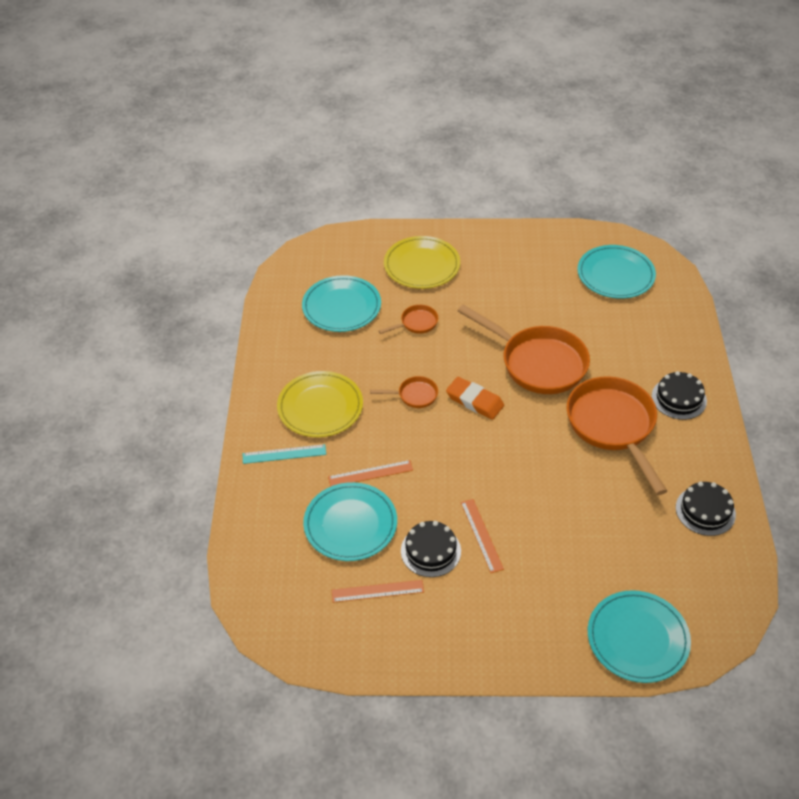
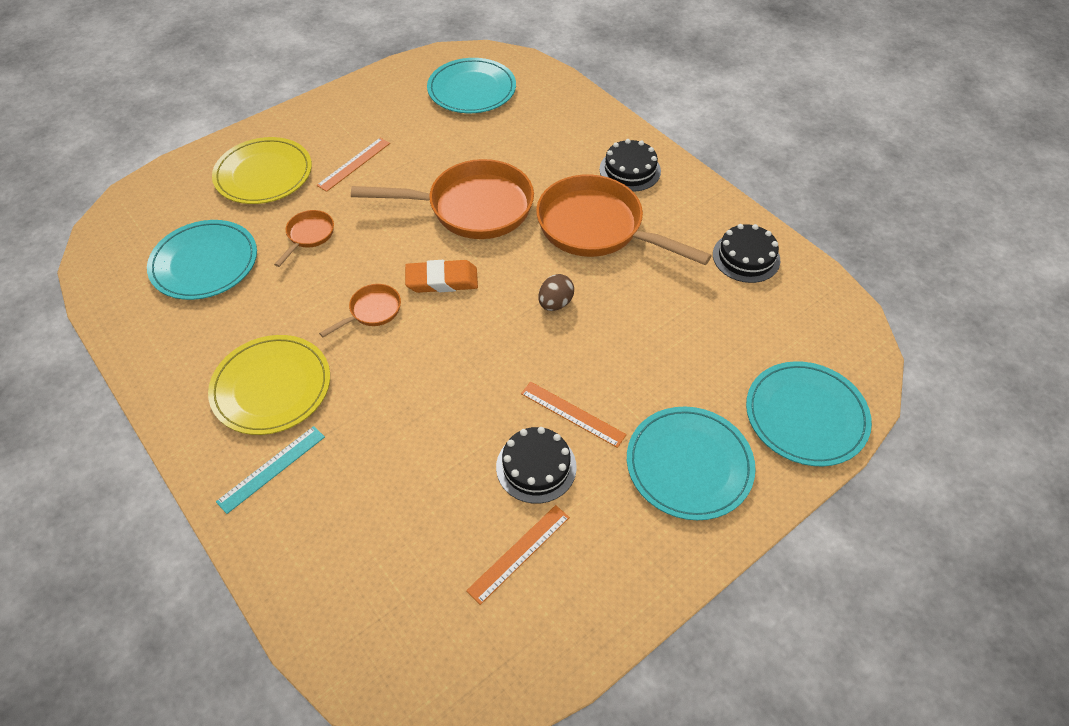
camera: 40 degrees left, 5 degrees up
turquoise plate [303,482,397,561] -> turquoise plate moved to [627,407,756,520]
orange ruler [328,460,413,487] -> orange ruler moved to [317,138,390,192]
none -> brown egg [538,274,574,311]

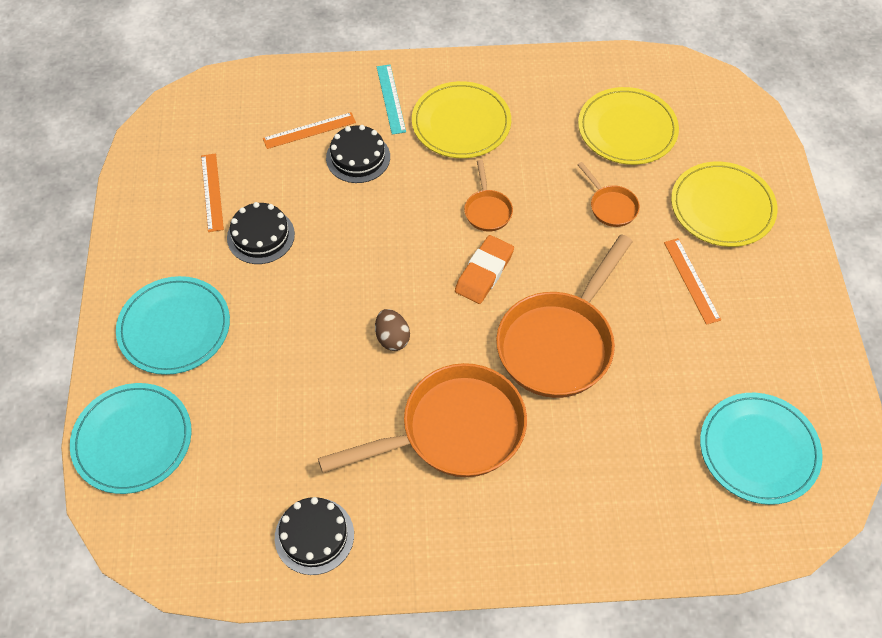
camera: 125 degrees right, 5 degrees up
turquoise plate [147,220,257,300] -> yellow plate [578,87,679,165]
orange ruler [521,382,627,448] -> orange ruler moved to [263,112,356,149]
black cake [599,139,661,192] -> black cake moved to [326,125,390,183]

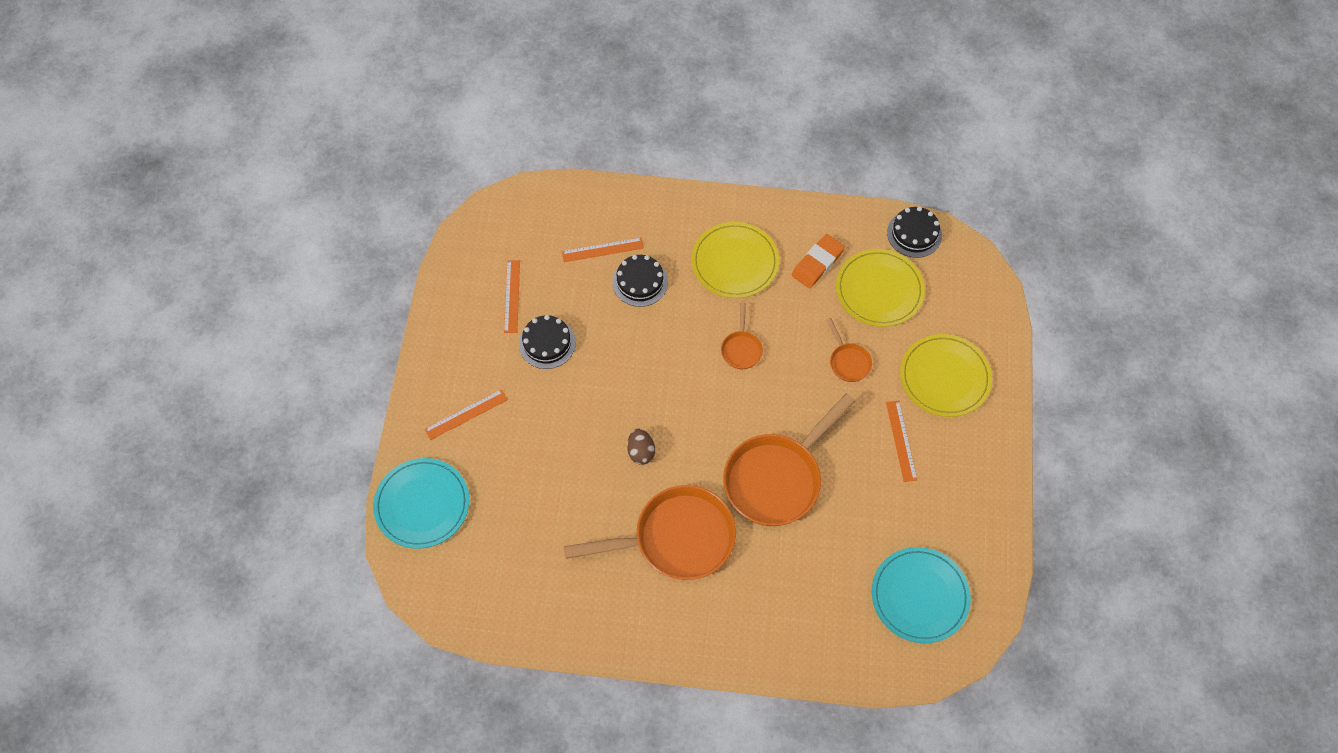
camera: 10 degrees right, 5 degrees up
turquoise plate [116,276,230,375] -> orange ruler [424,389,508,440]
black cake [275,497,354,575] -> black cake moved to [887,207,942,258]
turquoise ruler [377,64,406,135] -> none
orange eraser [455,235,514,304] -> orange eraser moved to [792,234,845,288]

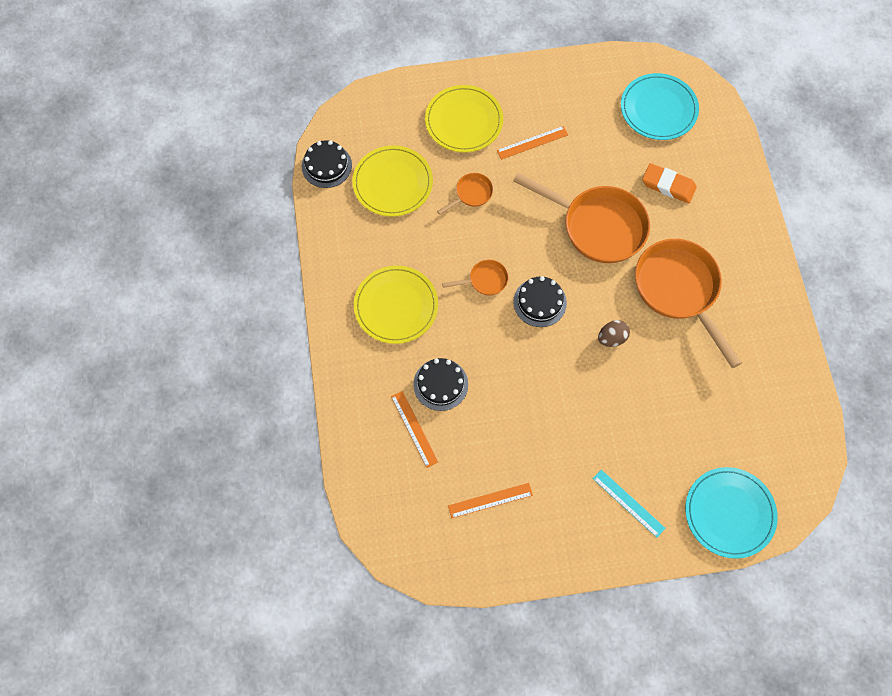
camera: 105 degrees left, 5 degrees up
orange ruler [424,389,508,440] -> turquoise ruler [593,470,666,538]
black cake [519,315,576,369] -> black cake moved to [513,276,567,327]
orange eraser [792,234,845,288] -> orange eraser moved to [642,163,697,203]

